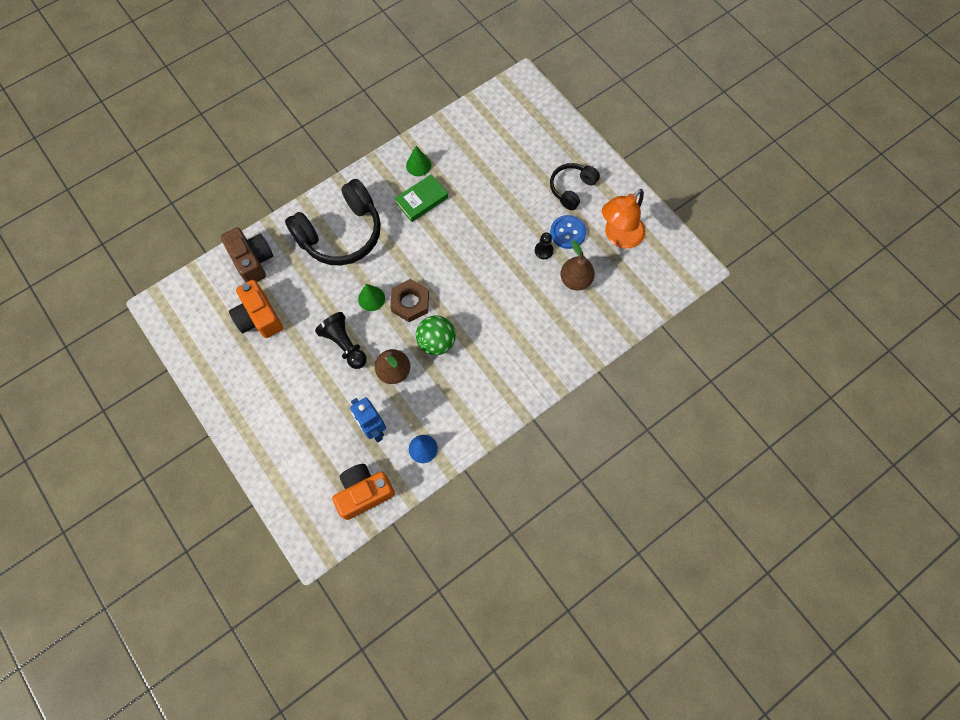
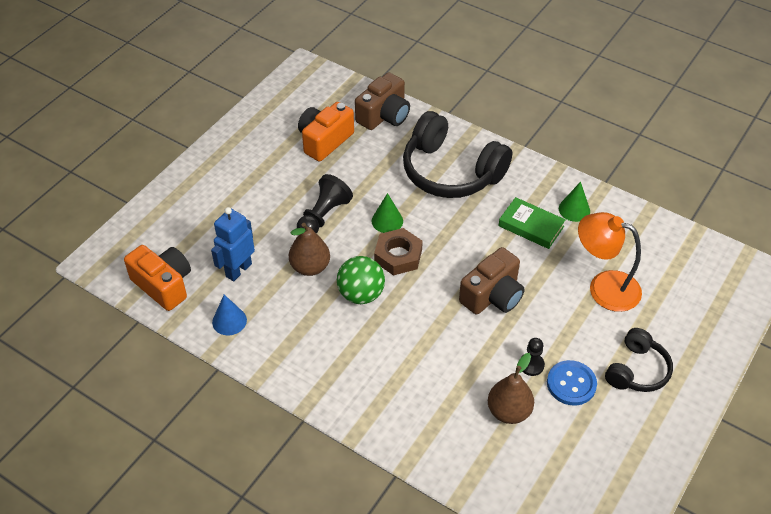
camera: 70 degrees right, 20 degrees down
black headphones [550,163,600,210] -> black headphones turned 105 degrees clockwise [605,328,673,392]
orange lamp [602,189,645,249] -> orange lamp moved to [578,212,642,312]
none -> brown camera [459,247,525,314]

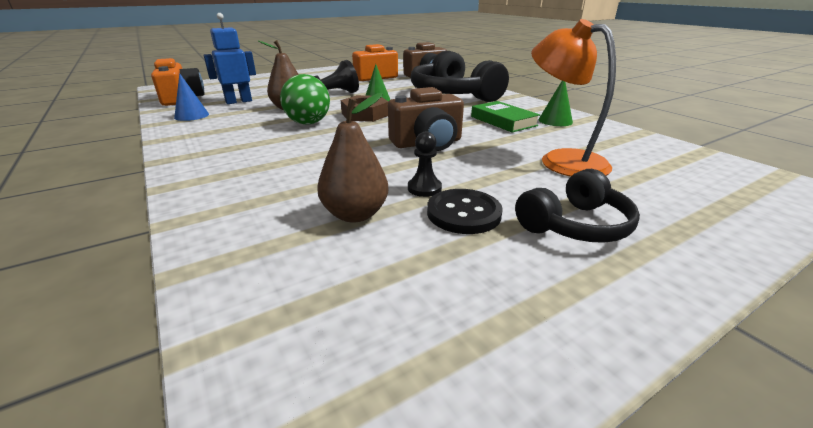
camera: 25 degrees right, 20 degrees down
blue button [547,360,597,405] -> black button [427,189,503,234]

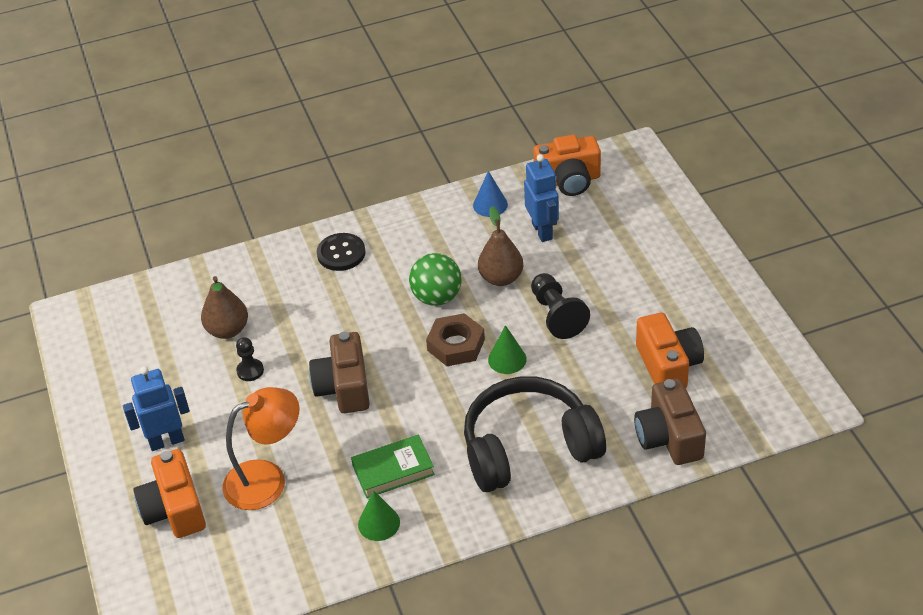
camera: 105 degrees right, 15 degrees up
black button [427,189,503,234] -> black button moved to [317,233,366,271]
black headphones [515,169,640,243] -> blue robot [123,366,190,451]
none -> orange camera [134,449,206,538]

